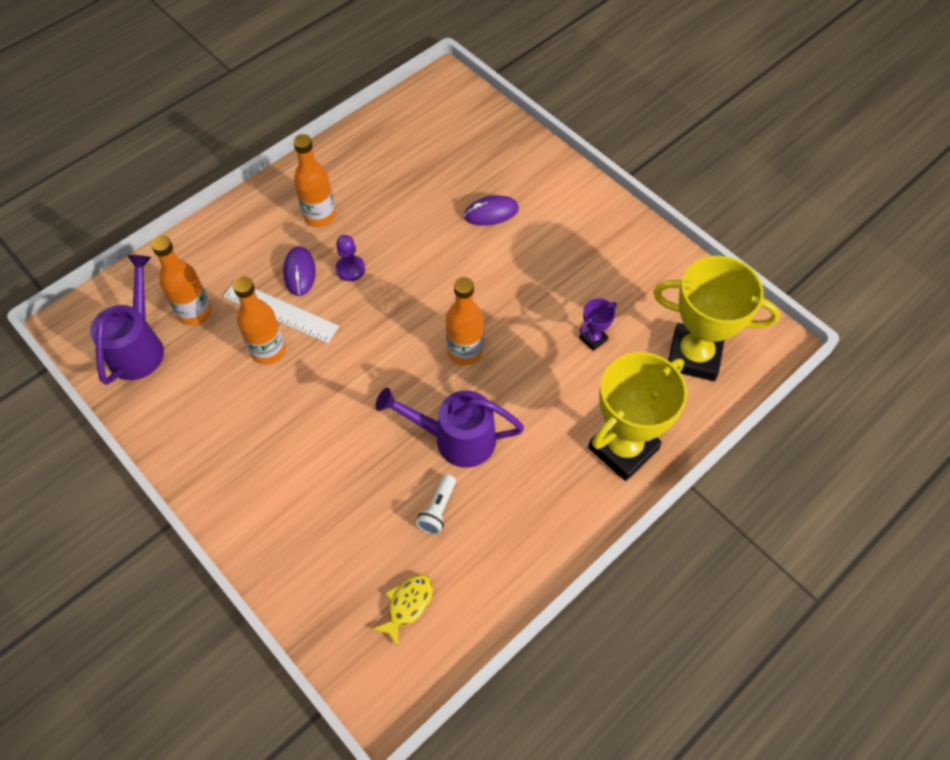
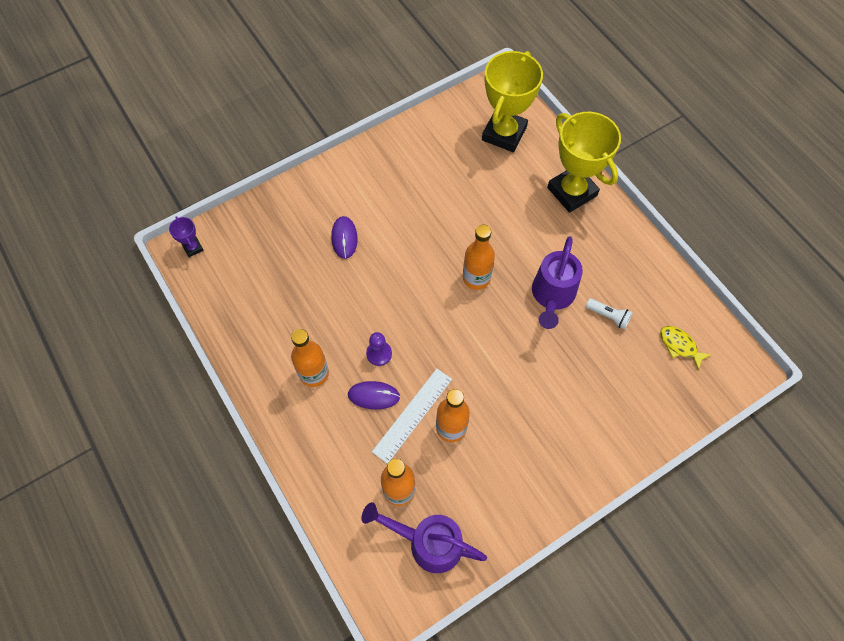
camera: 80 degrees left, 5 degrees up
purple trophy [579,298,617,351] -> purple trophy moved to [169,216,204,257]

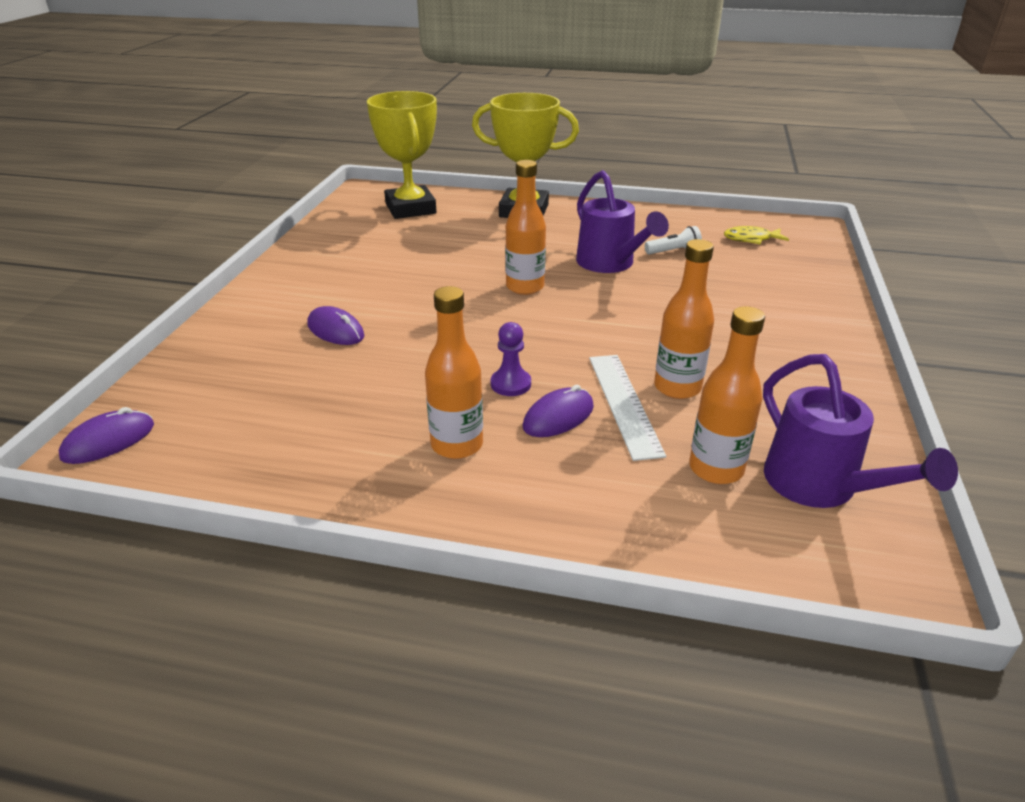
camera: 45 degrees left, 30 degrees down
purple trophy [169,216,204,257] -> purple mouse [59,407,154,464]
purple watering can [361,502,487,573] -> purple watering can turned 90 degrees counterclockwise [763,354,958,508]

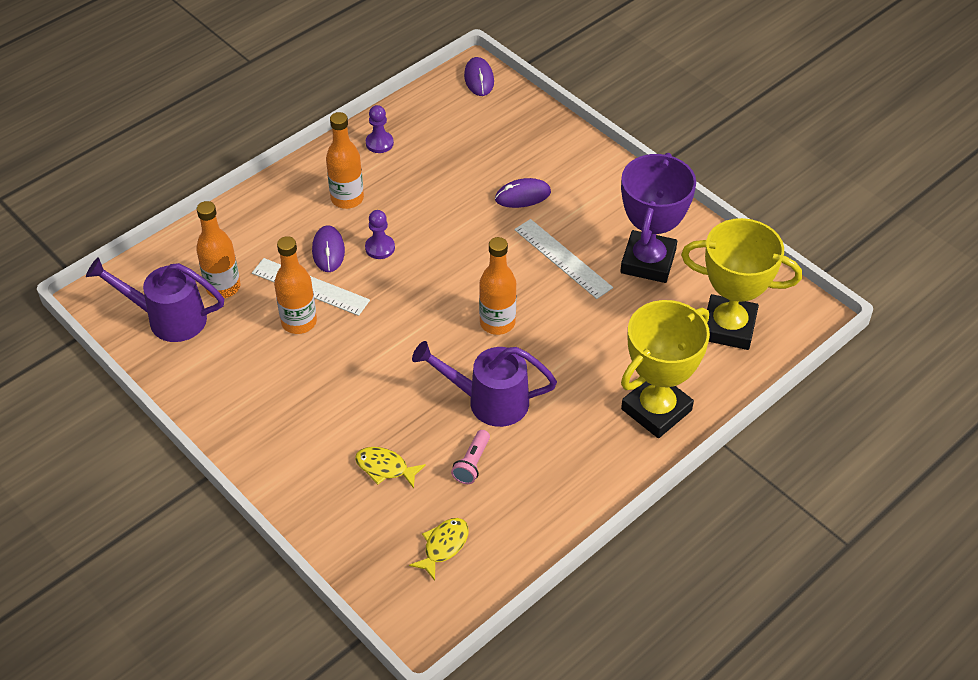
camera: 125 degrees right, 15 degrees up
white flashlight [645,226,702,255] -> pink flashlight [451,430,490,484]
none -> yellow fish [355,447,426,488]
none -> purple pawn [366,105,394,153]
none -> white ruler [514,219,613,299]
none -> purple trophy [620,153,696,283]

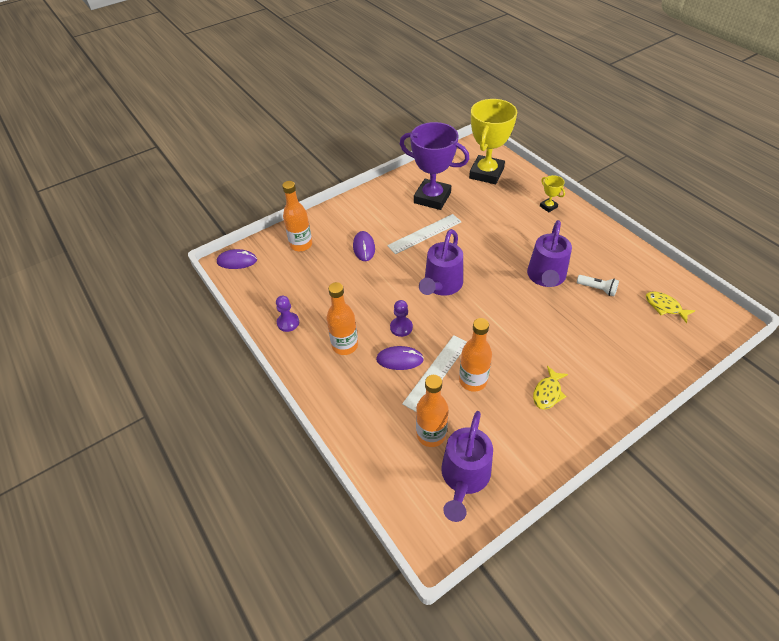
camera: 80 degrees left, 0 degrees up
yellow fish [355,447,426,488] -> yellow fish moved to [533,366,568,410]
pink flashlight [451,430,490,484] -> white flashlight [577,275,619,296]
orange bottle [479,237,516,335] -> orange bottle moved to [282,181,312,251]
yellow trophy [621,300,710,438] -> yellow trophy [540,175,565,212], size x0.43
none -> purple watering can [419,229,463,296]

